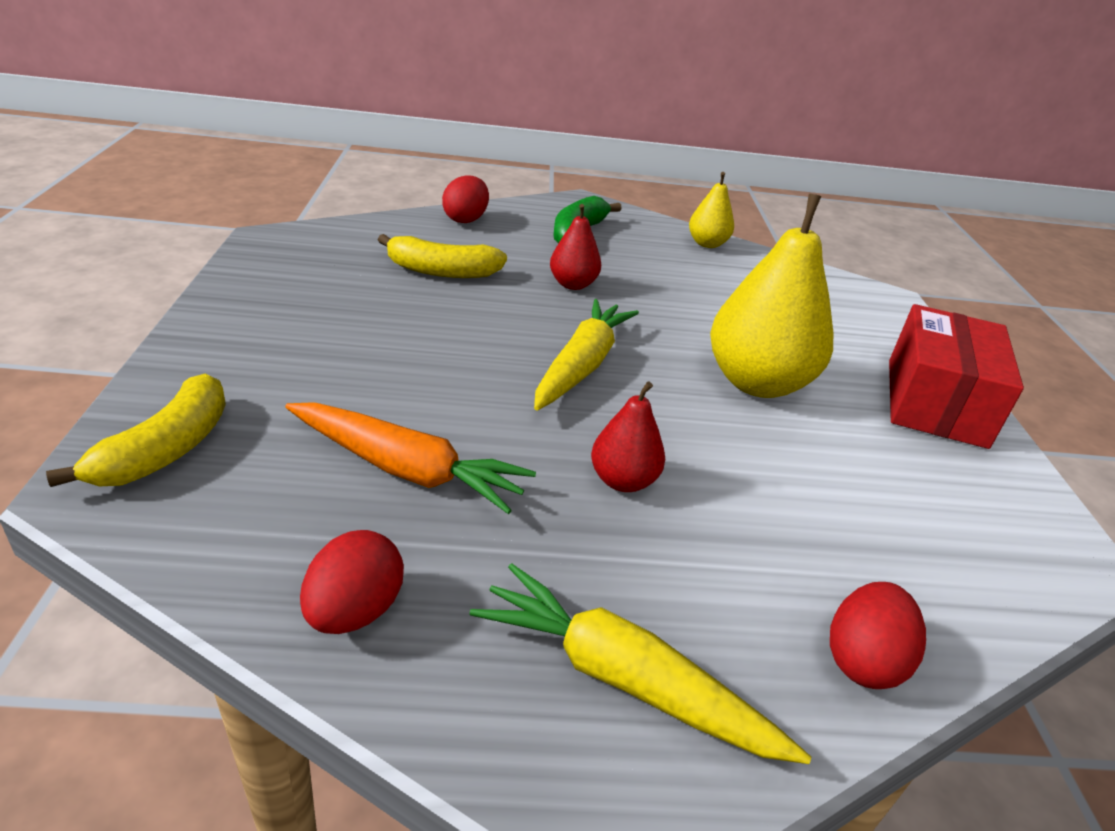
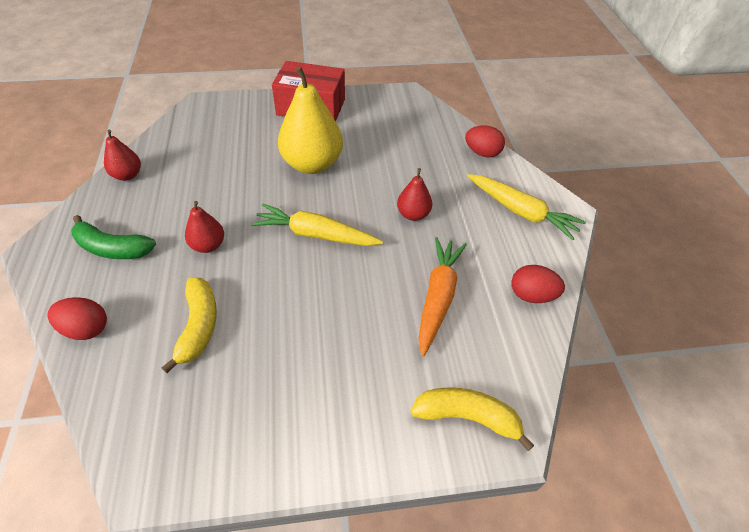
camera: 95 degrees left, 15 degrees up
yellow carrot [470,563,811,764] -> yellow carrot turned 75 degrees counterclockwise [467,174,586,240]
yellow pear [689,172,734,248] -> red pear [104,130,141,181]

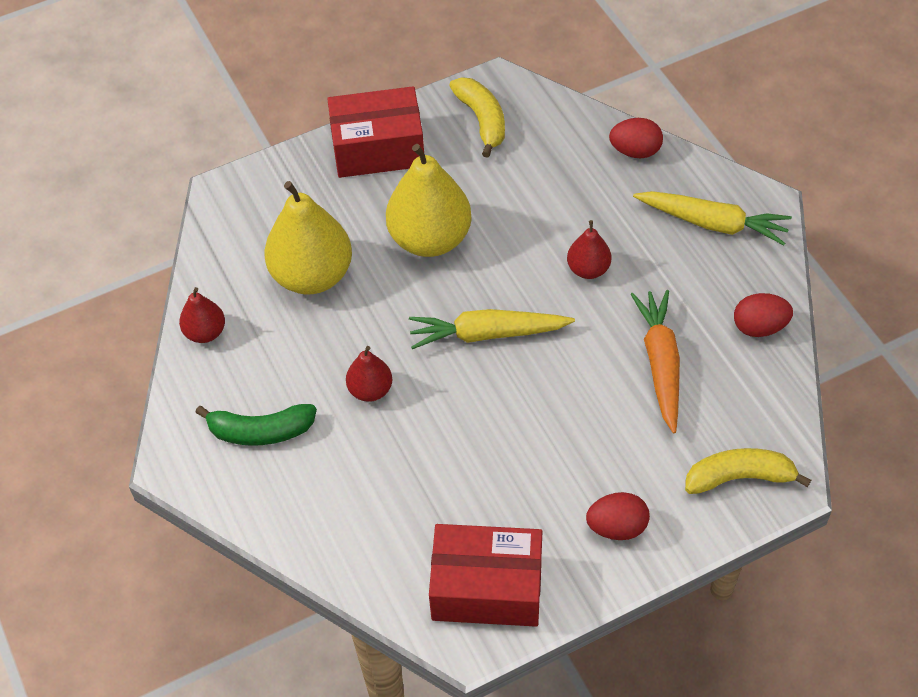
camera: 15 degrees left, 5 degrees up
red egg [47,297,107,340] -> red egg moved to [586,492,650,540]
yellow banana [162,278,217,373] -> yellow banana moved to [449,77,505,158]
none -> yellow pear [264,181,352,294]
none -> red box [429,524,543,627]

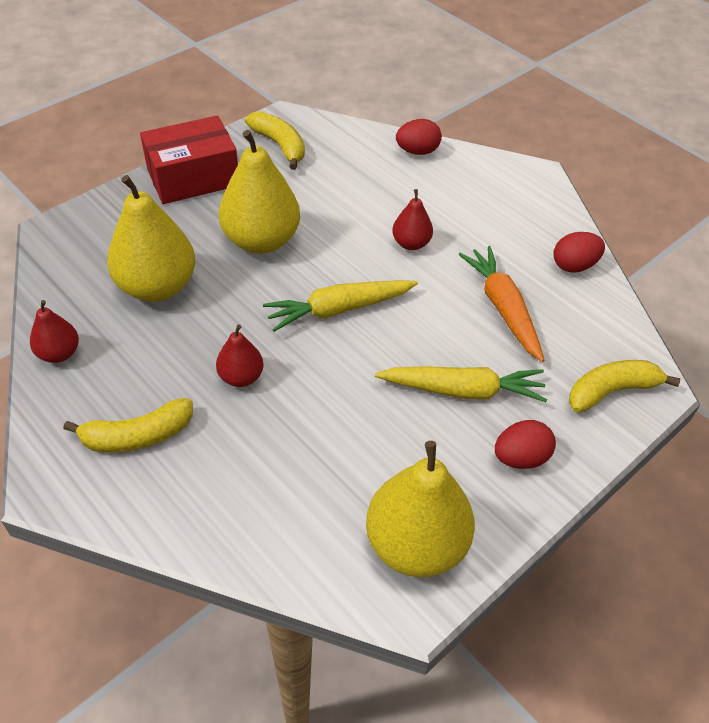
camera: 20 degrees left, 5 degrees down
green banana [195,404,317,446] -> yellow banana [63,398,193,452]
red box [429,524,543,627] -> yellow pear [366,441,475,577]
yellow carrot [633,191,792,245] -> yellow carrot moved to [375,366,547,402]

